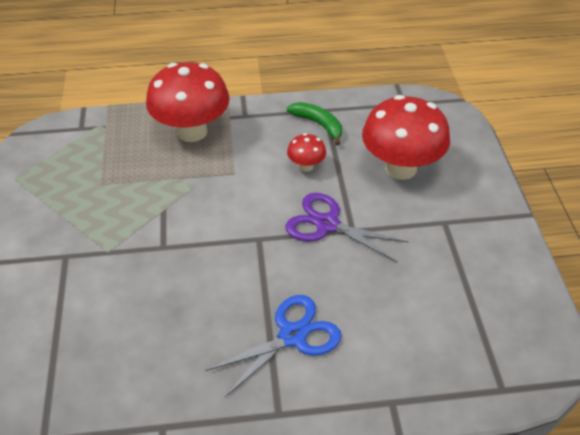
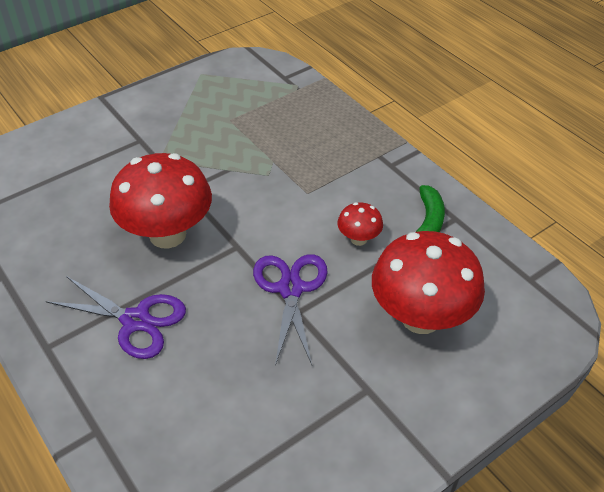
camera: 60 degrees right, 0 degrees up
red mushroom [146,62,230,142] -> red mushroom moved to [109,153,212,248]
blue scissors [205,295,341,397] -> purple scissors [46,276,186,359]

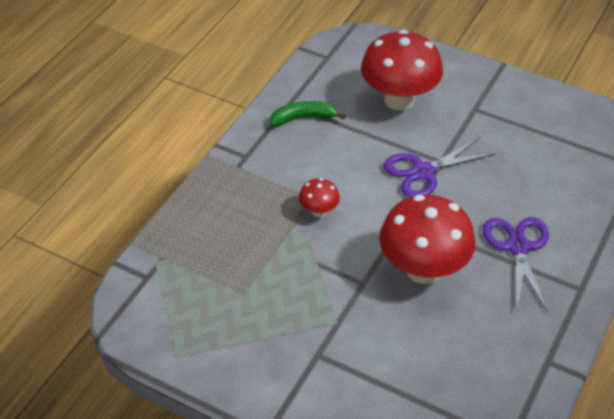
camera: 115 degrees left, 0 degrees up
red mushroom [337,202,383,246] -> red mushroom moved to [299,178,340,217]

